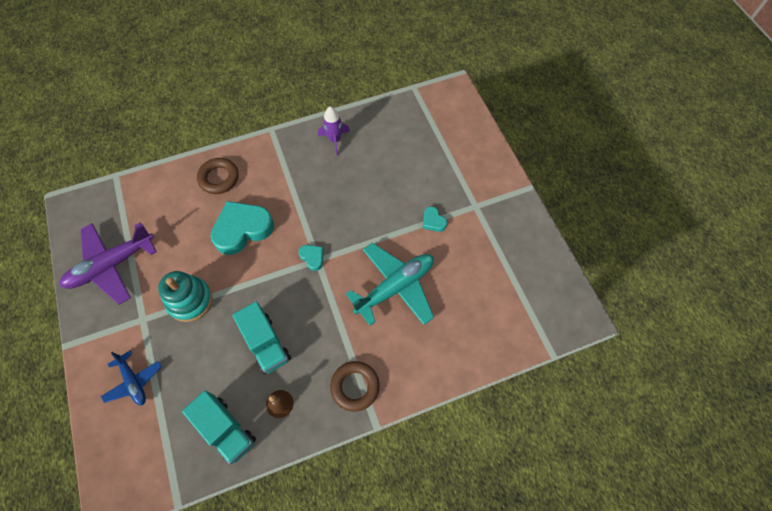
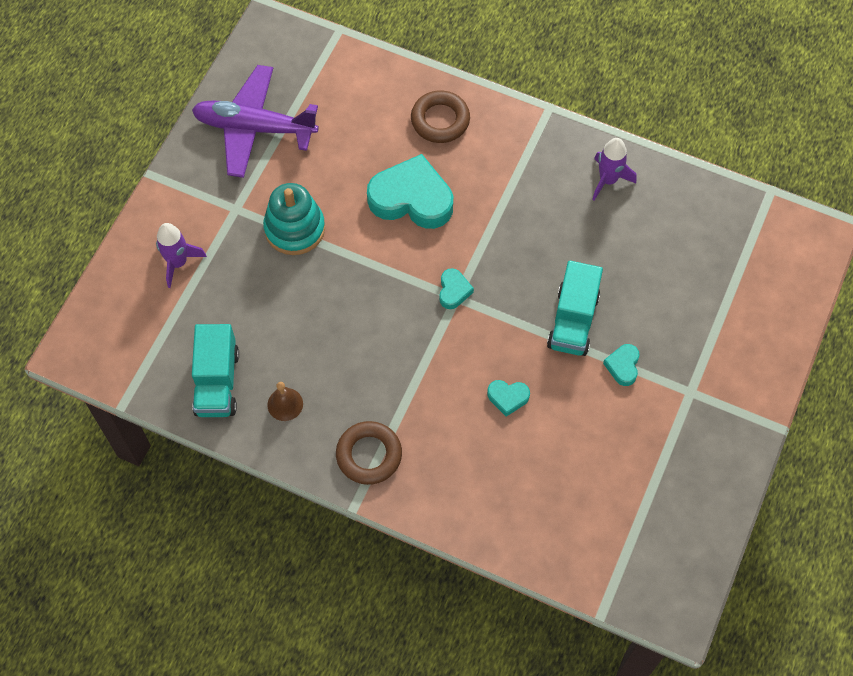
camera: 45 degrees right, 0 degrees up
blue plane [101,350,162,405] -> purple rocket [156,223,207,288]
turquoise truck [232,302,291,374] -> turquoise truck moved to [547,261,603,356]
turquoise plane [346,242,434,326] -> turquoise heart [487,380,530,417]

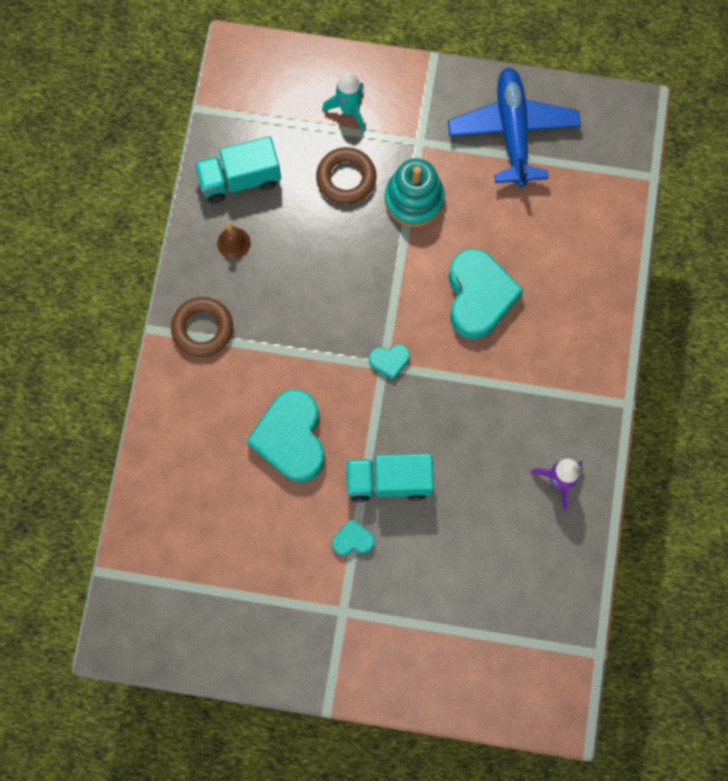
camera: 75 degrees right, 10 degrees up
purple rocket [156,223,207,288] -> turquoise rocket [322,71,365,132]
purple plane [192,65,319,178] -> blue plane [448,68,581,187]
brown ring [411,91,470,143] -> brown ring moved to [316,147,377,204]
turquoise heart [487,380,530,417] -> turquoise heart [247,389,325,482], size x2.19

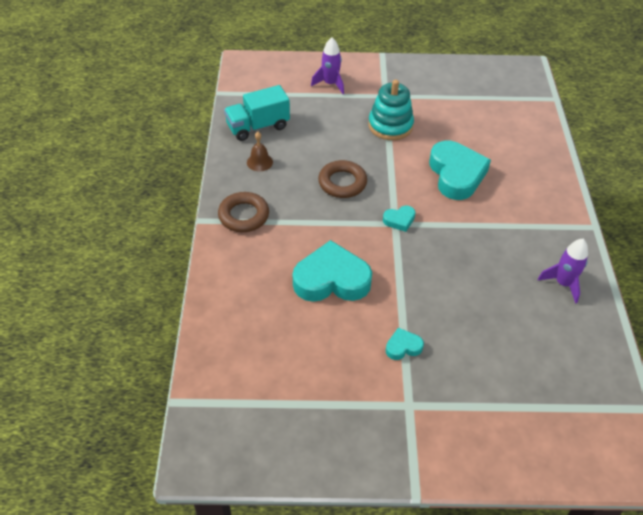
camera: 10 degrees left, 25 degrees down
turquoise heart [247,389,325,482] -> turquoise heart turned 105 degrees clockwise [293,240,372,302]
brown ring [316,147,377,204] -> brown ring moved to [318,160,367,198]
turquoise rocket [322,71,365,132] -> purple rocket [311,37,344,94]
turquoise truck [346,454,434,502] -> none
blue plane [448,68,581,187] -> none

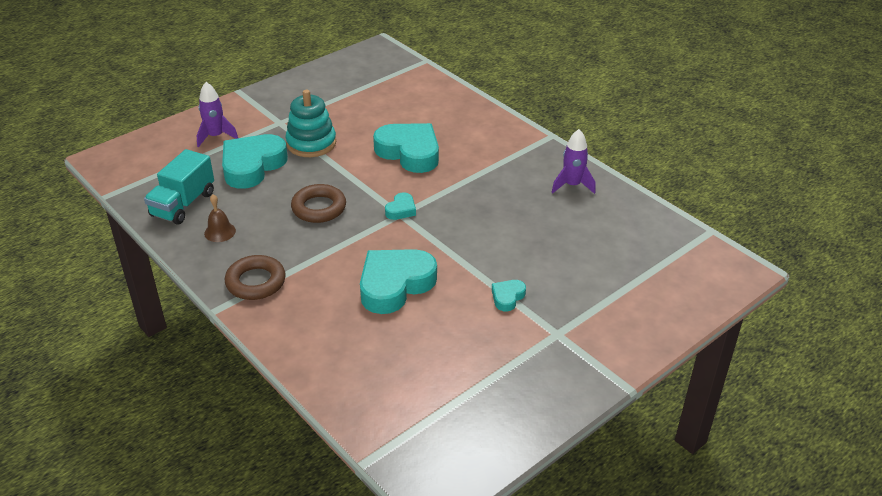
camera: 40 degrees left, 10 degrees down
none -> turquoise heart [222,134,288,189]

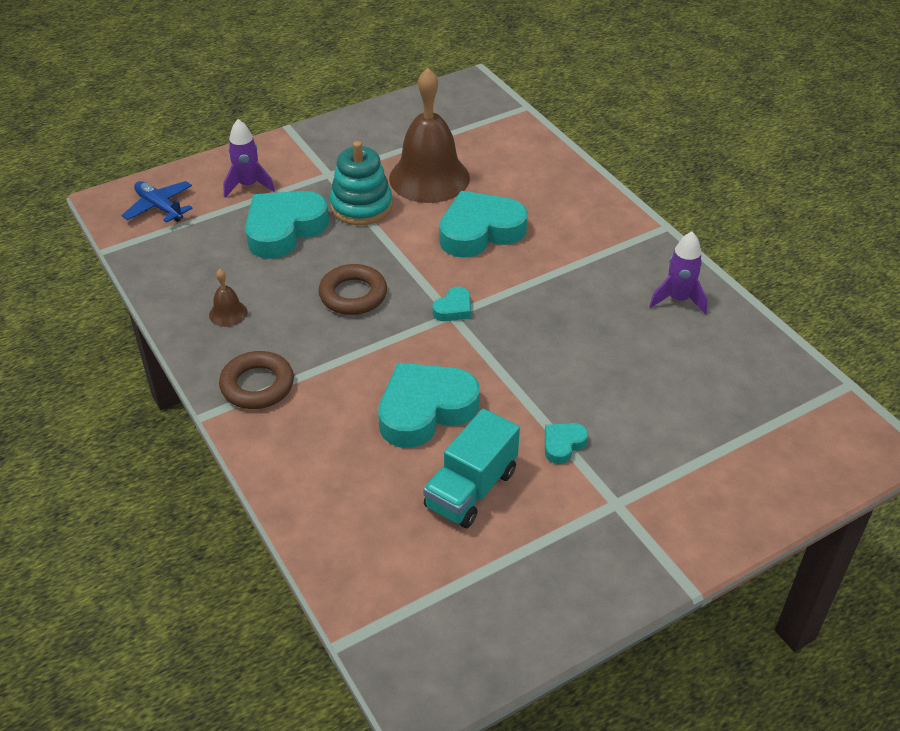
camera: 10 degrees right, 5 degrees up
turquoise truck [144,149,214,224] -> turquoise truck moved to [423,409,520,528]
turquoise heart [373,123,439,173] -> turquoise heart turned 75 degrees counterclockwise [439,191,528,258]
none -> blue plane [122,181,193,223]
none -> brown bell [389,68,470,203]

